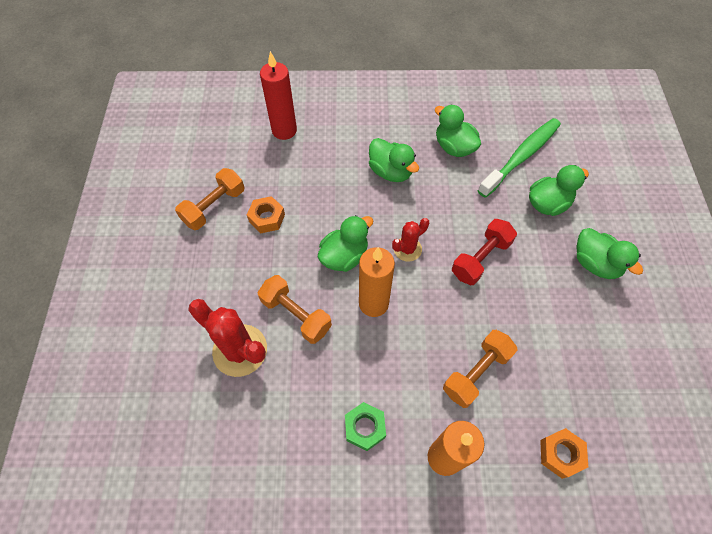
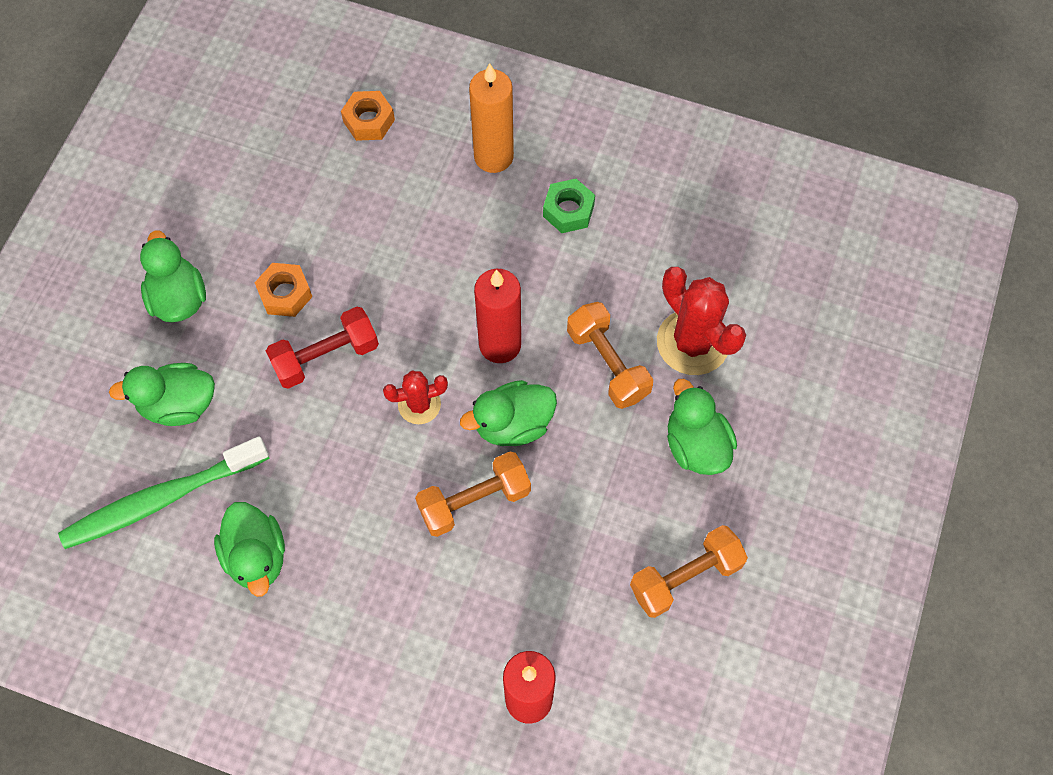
camera: 160 degrees left, 5 degrees up
orange nut [247,196,285,233] -> orange nut moved to [255,263,312,317]
orange candle [359,247,395,317] -> red candle [474,269,521,363]
green duck [369,138,419,182] -> green duck moved to [667,379,737,475]
orange dumbbell [443,330,517,408] -> orange dumbbell moved to [415,452,531,537]

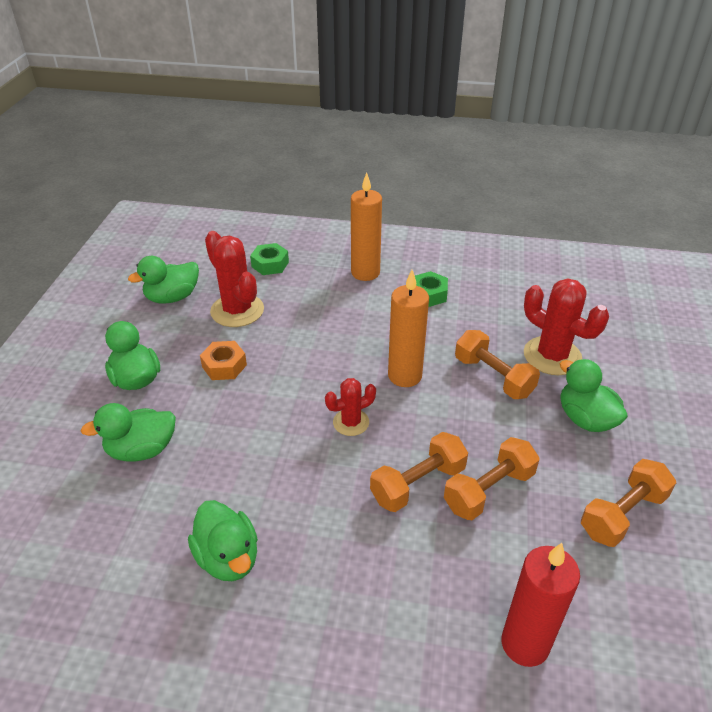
camera: 10 degrees left, 25 degrees down
green toothbrush [58,436,270,549] -> none
red dumbbell [266,307,379,389] -> none
orange nut [341,91,395,141] -> green nut [250,243,289,275]
green duck [460,380,557,446] -> green duck moved to [128,256,199,304]
red candle [474,269,521,363] -> orange candle [388,270,429,387]
none -> red cactus [205,231,264,327]
none -> orange dumbbell [444,437,540,520]

